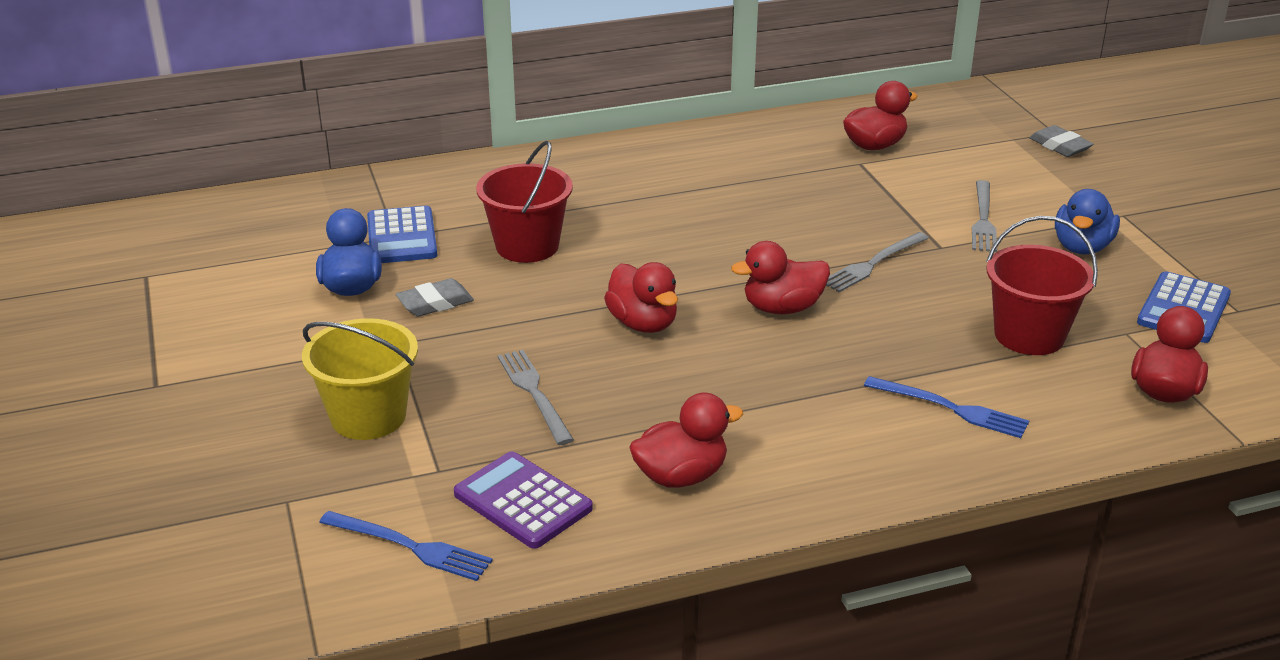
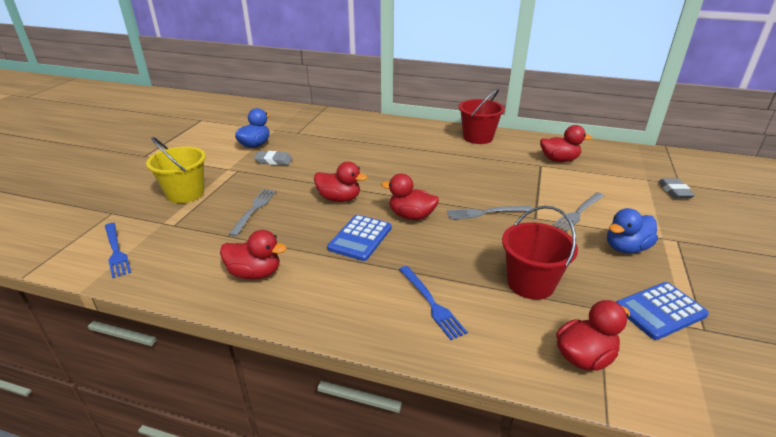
camera: 35 degrees right, 0 degrees up
blue calculator [367,206,437,263] -> blue calculator moved to [327,215,392,261]
purple calculator [454,451,593,549] -> none
red bucket [476,141,573,263] -> red bucket moved to [459,88,505,144]
red duck [604,262,678,333] -> red duck turned 75 degrees counterclockwise [314,162,367,202]

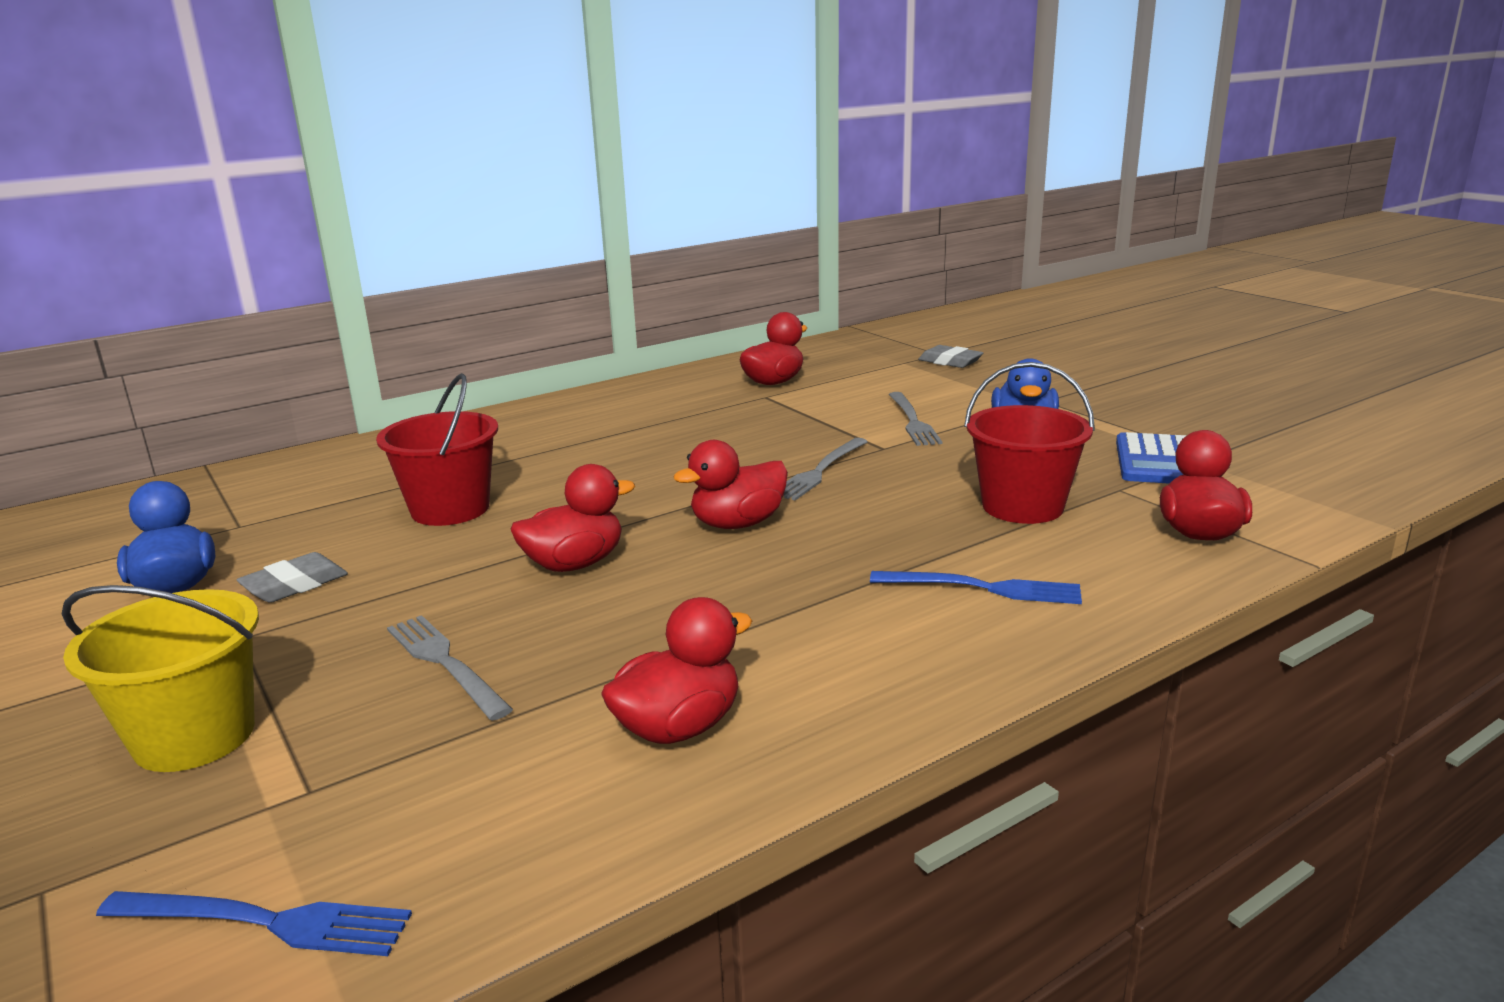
camera: 50 degrees left, 10 degrees down
blue calculator [327,215,392,261] -> none
red bucket [459,88,505,144] -> red bucket moved to [376,373,498,526]

